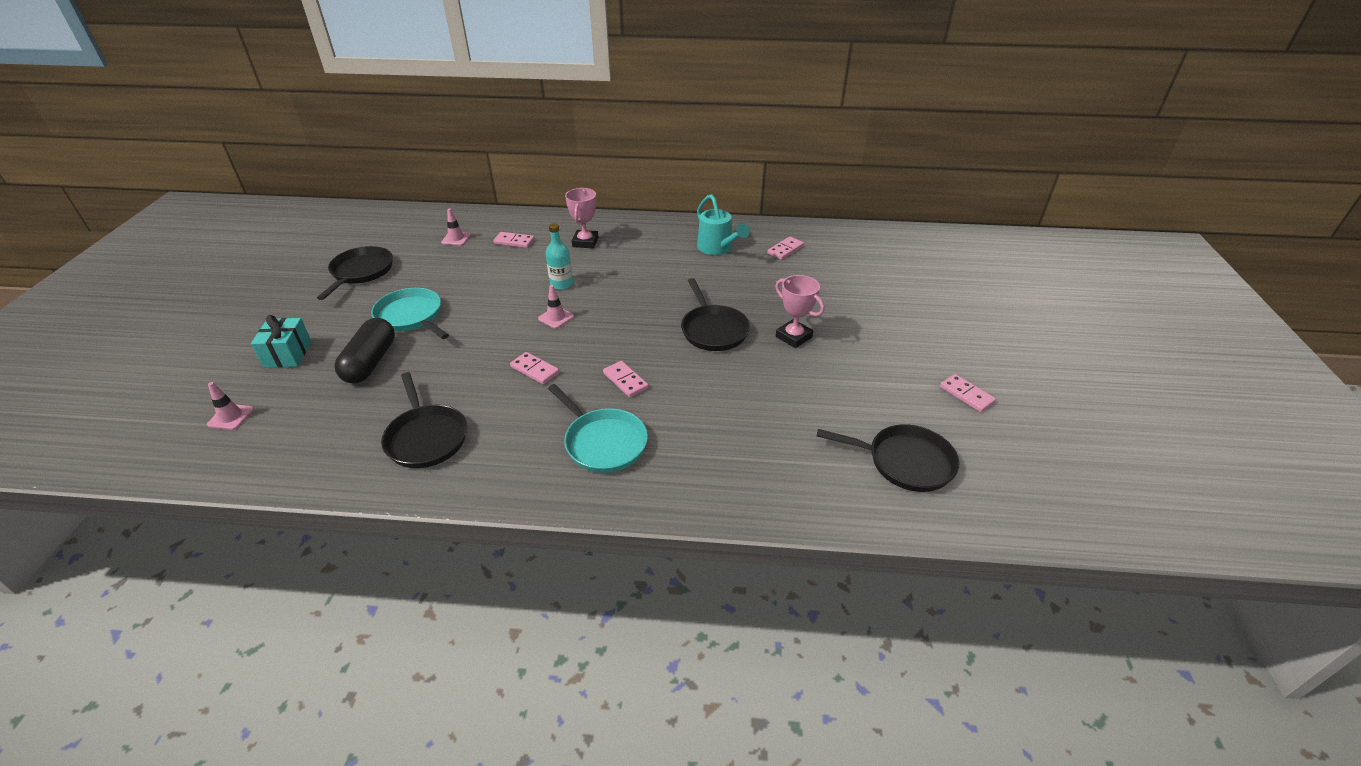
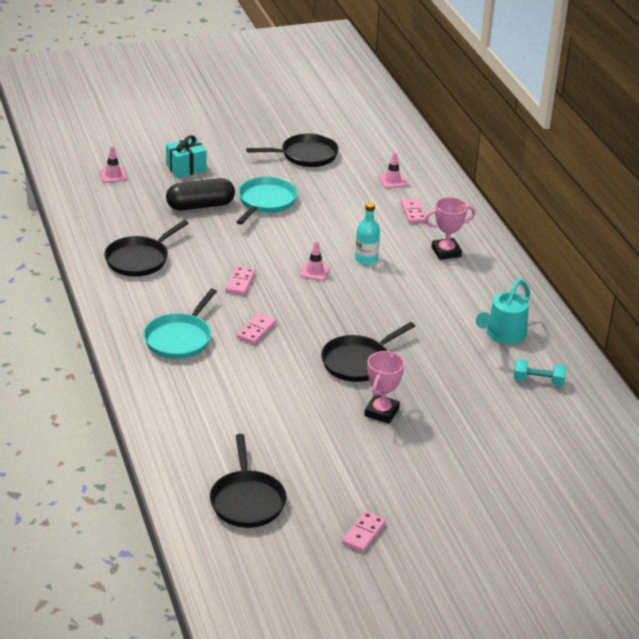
camera: 65 degrees right, 5 degrees down
pink domino [767,237,804,260] -> turquoise dumbbell [514,359,566,386]

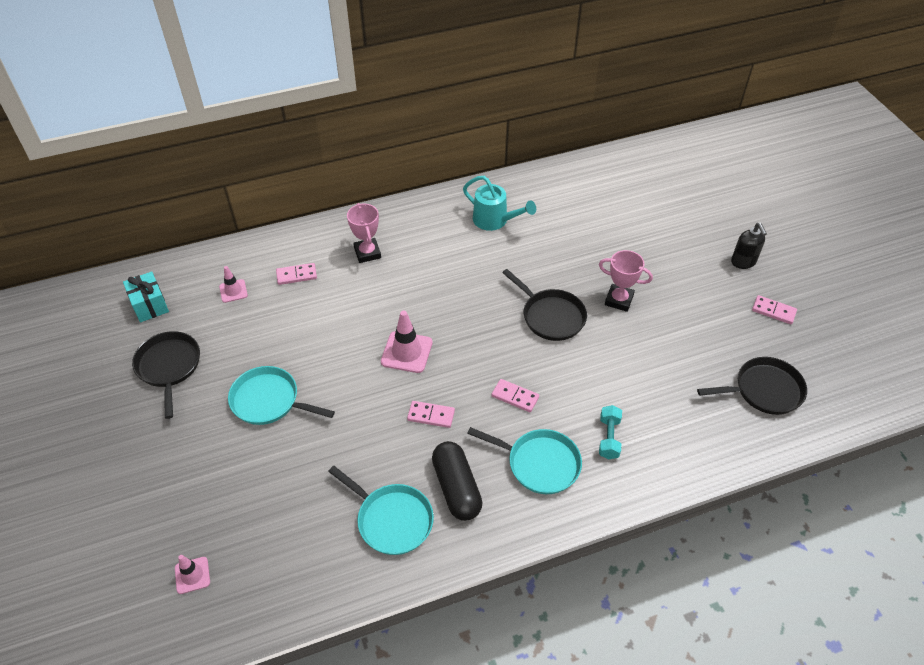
camera: 90 degrees left, 15 degrees up
black pan [104,220,189,276] -> turquoise pan [328,466,434,555]
turquoise gift [166,135,206,178] -> turquoise gift moved to [123,271,169,322]
black capsule [166,178,235,211] -> black capsule moved to [432,441,482,521]
pink traffic cone [300,241,330,281] -> pink traffic cone [381,310,433,373], size x1.66
turquoise bottle [355,202,380,265] -> none
turquoise dumbbell [514,359,566,386] -> turquoise dumbbell moved to [599,405,622,459]
none -> black soap dispenser [731,223,767,269]

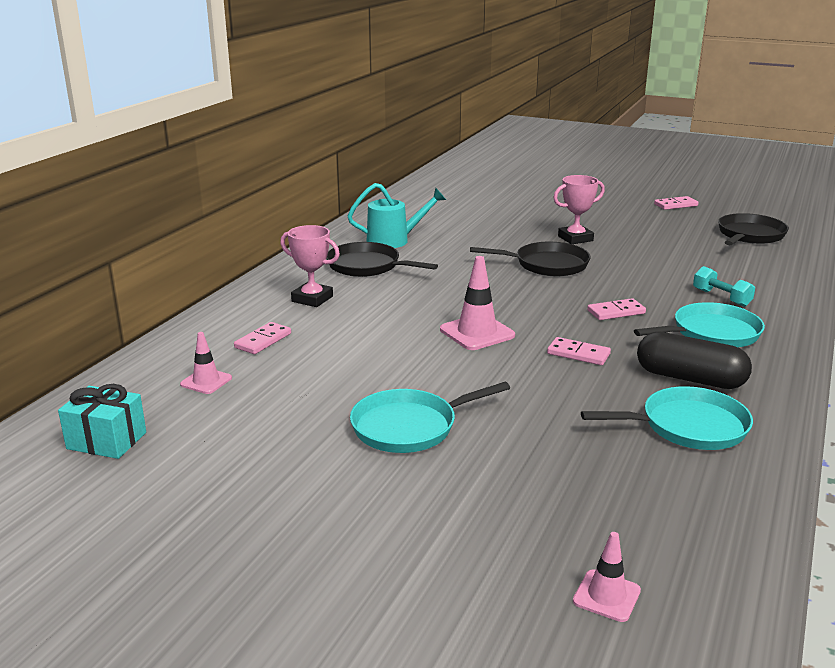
camera: 45 degrees left, 25 degrees down
black pan [132,331,200,419] -> black pan moved to [327,242,438,277]
pink domino [407,401,455,428] -> pink domino turned 60 degrees clockwise [547,337,611,365]
black soap dispenser [731,223,767,269] -> none

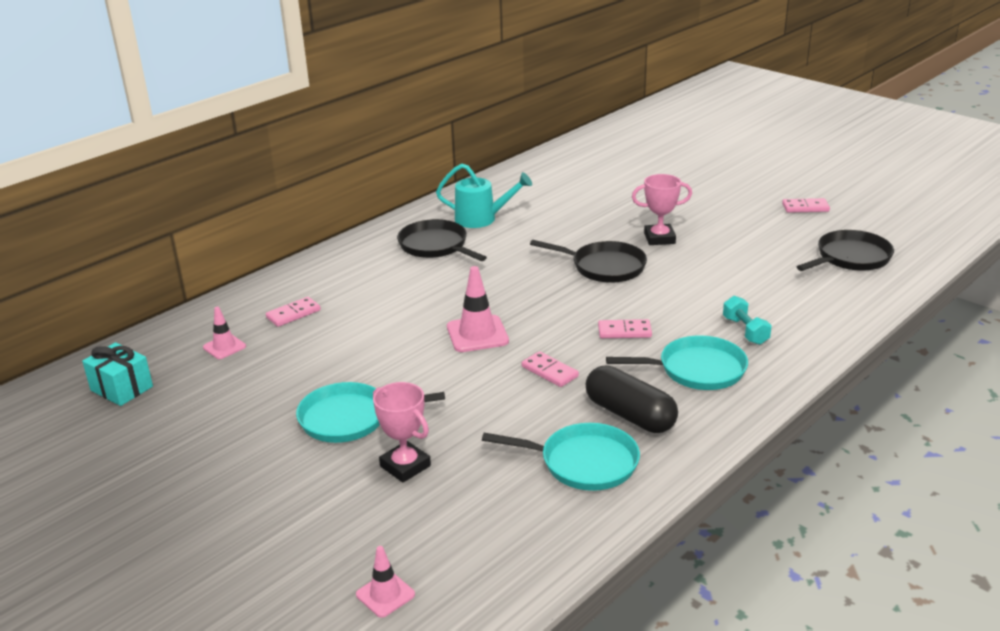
camera: 20 degrees right, 5 degrees up
pink trophy [280,225,340,307] -> pink trophy moved to [373,382,431,482]

